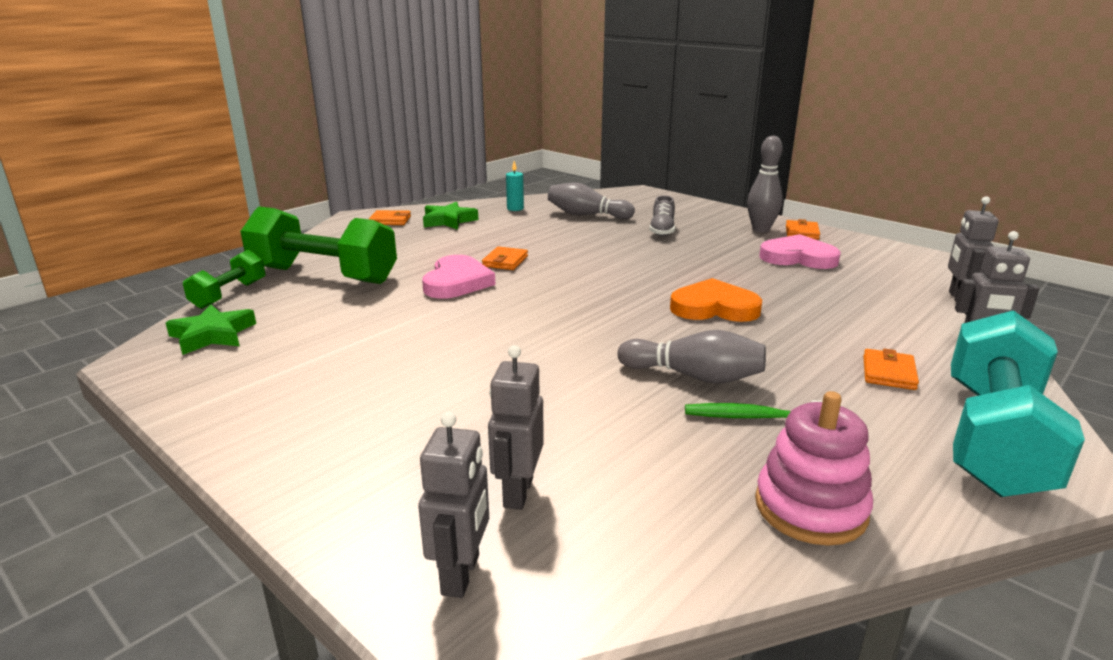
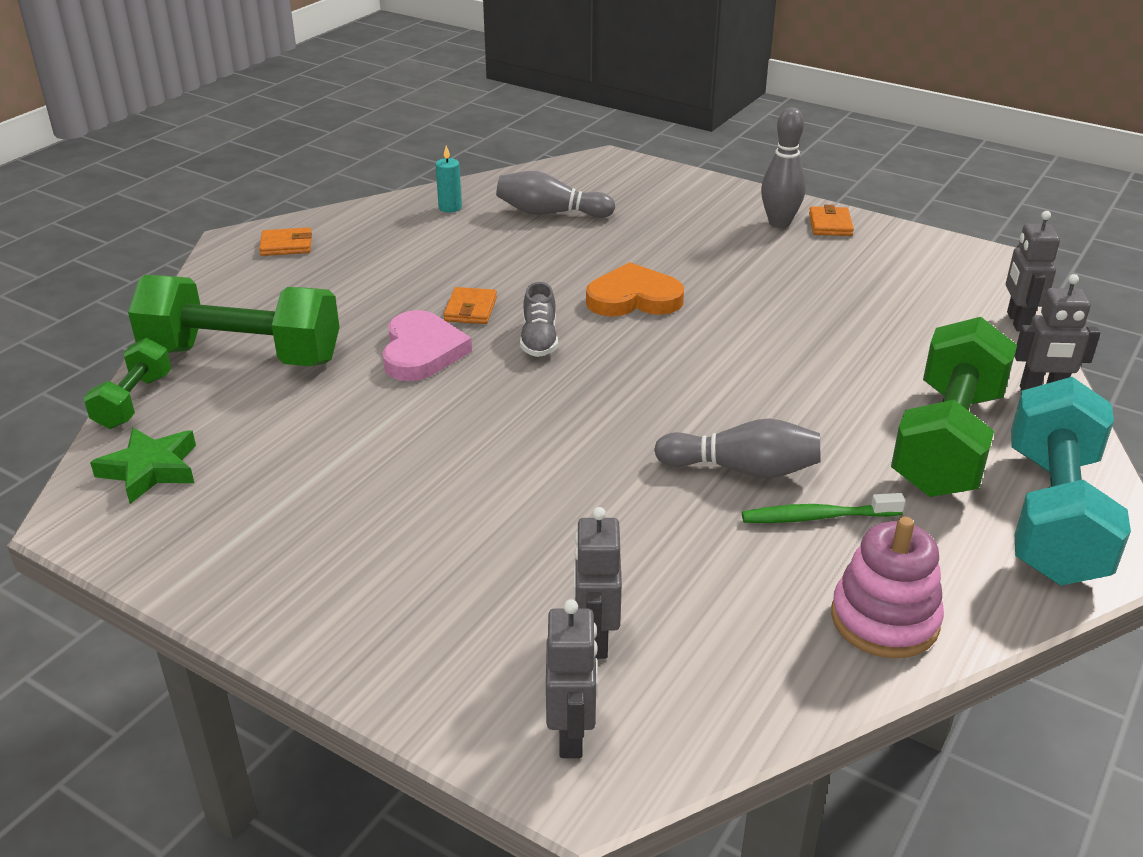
camera: 10 degrees left, 10 degrees up
green star [423,202,478,230] -> none
grey shoe [649,195,675,236] -> grey shoe moved to [520,282,558,357]
orange heart [670,278,762,322] -> orange heart moved to [586,262,684,317]
pink heart [759,234,841,269] -> none
orange wallet [863,348,919,390] -> green dumbbell [891,317,1017,497]

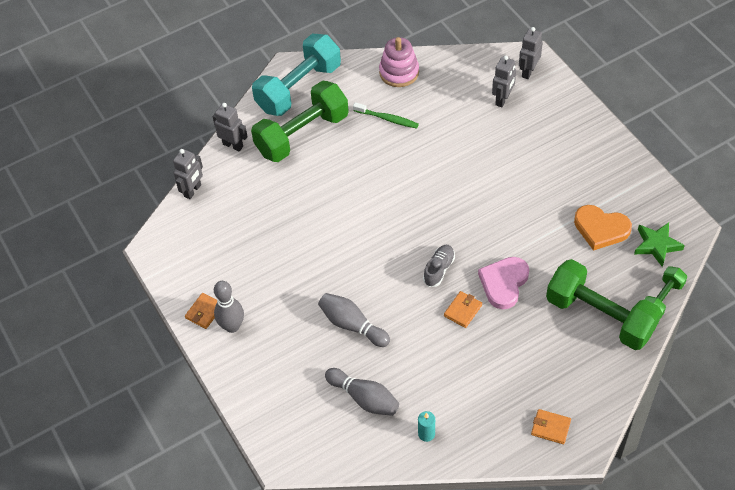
camera: 150 degrees left, 20 degrees up
orange heart [586,262,684,317] -> orange heart moved to [574,205,632,251]
grey bowling pin [654,418,821,478] -> grey bowling pin moved to [318,293,390,347]

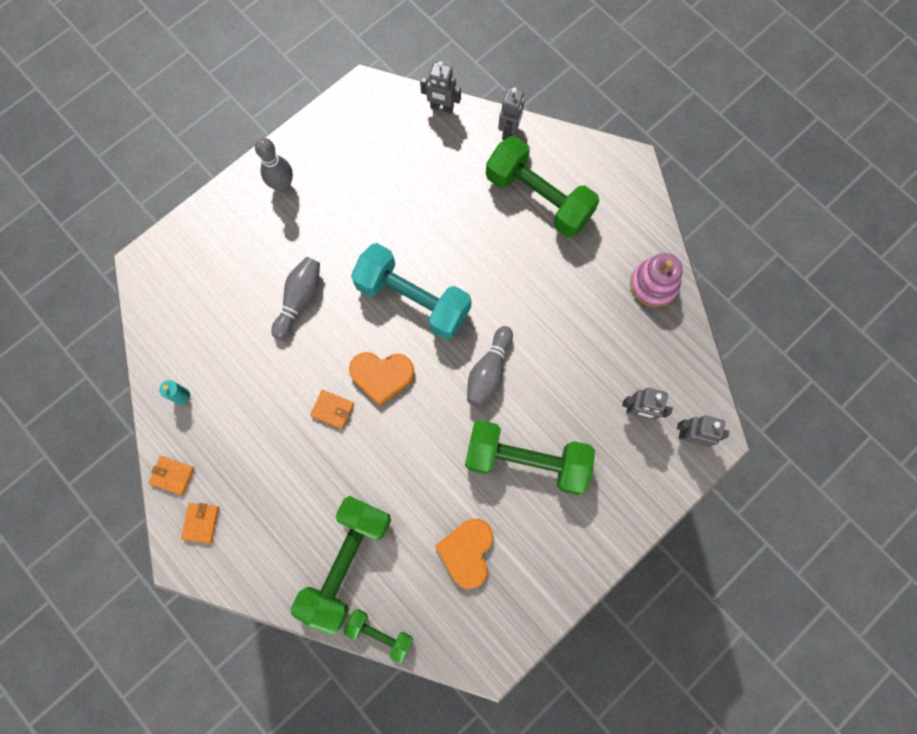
camera: 75 degrees right, 20 degrees up
orange wallet [185,293,217,329] -> orange wallet moved to [149,456,195,495]
turquoise dumbbell [252,34,341,116] -> turquoise dumbbell moved to [351,243,472,340]
grey bowling pin [325,368,399,416] -> grey bowling pin moved to [467,326,513,407]
green toothbrush [353,102,419,128] -> none
grey shoe [423,245,455,287] -> orange heart [349,352,415,406]
pink heart [478,257,529,309] -> none
green star [634,222,685,267] -> none
none -> green dumbbell [465,420,595,495]

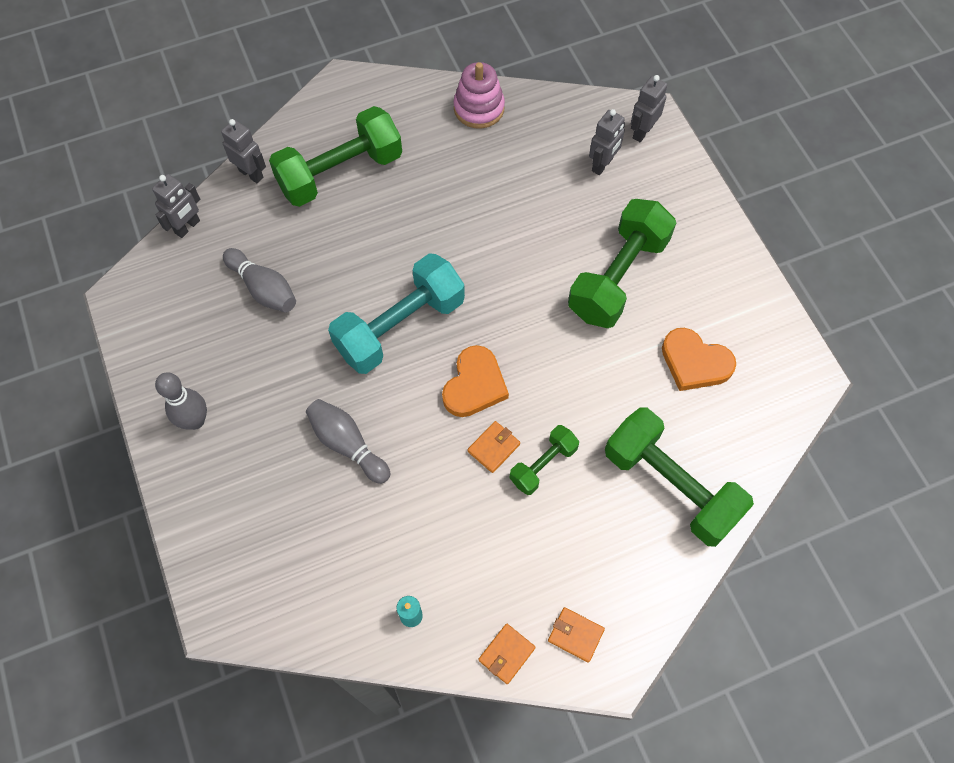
camera: 70 degrees left, 10 degrees down
green dumbbell [343,609,413,663] -> green dumbbell moved to [510,425,579,495]
grey bowling pin [467,326,513,407] -> grey bowling pin moved to [223,248,296,312]

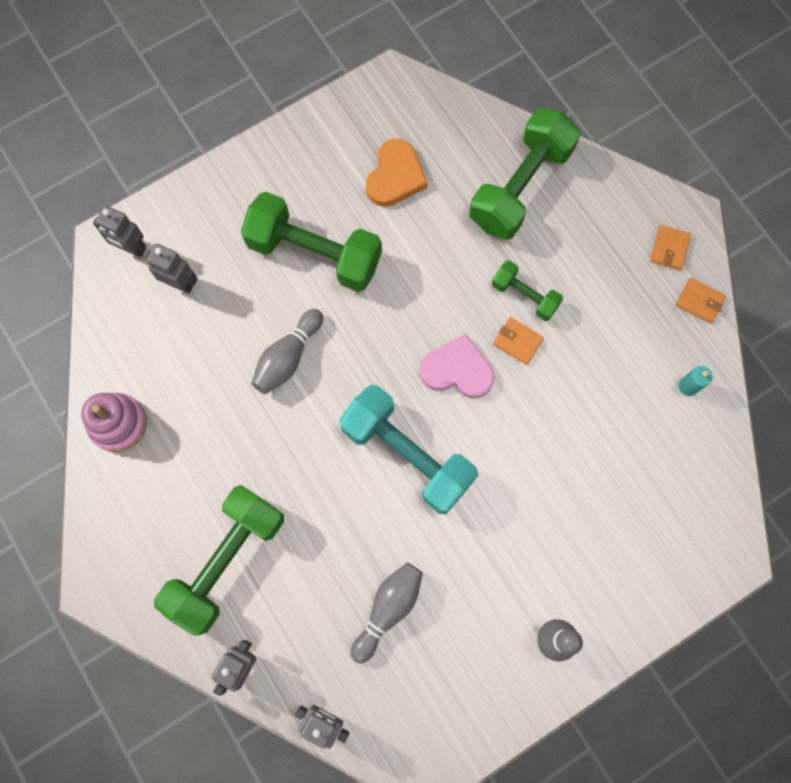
camera: 100 degrees left, 10 degrees up
green dumbbell [269,106,402,207] -> green dumbbell turned 75 degrees clockwise [154,485,284,636]
grey bowling pin [306,399,390,484] -> grey bowling pin moved to [251,309,323,394]
orange heart [442,345,509,417] -> pink heart [420,334,494,398]

